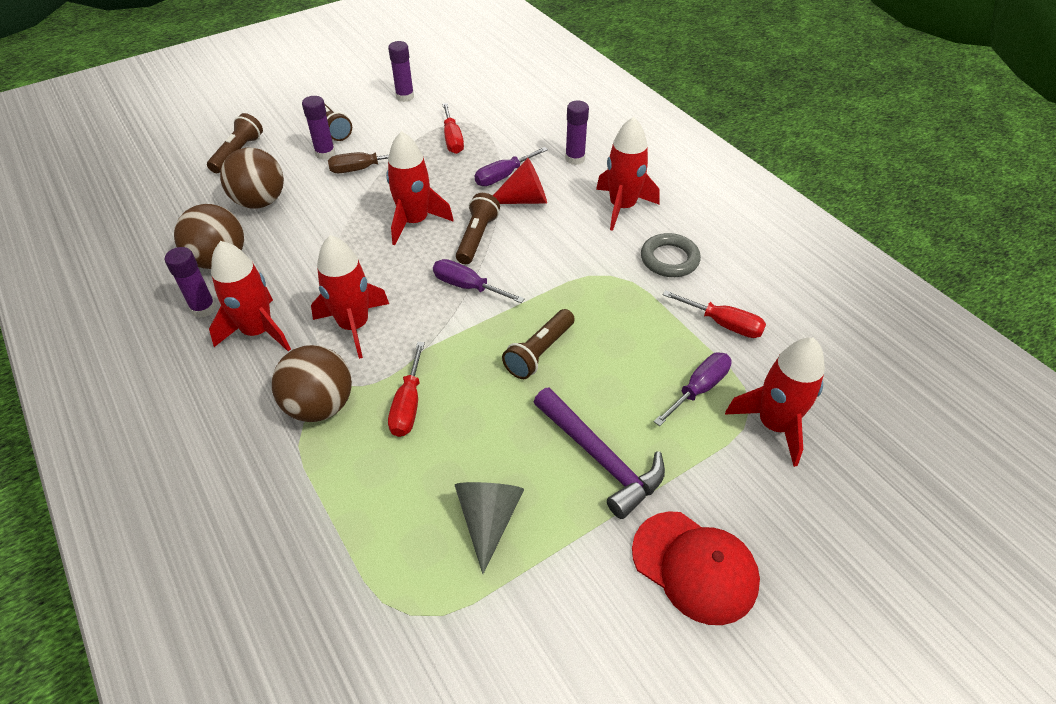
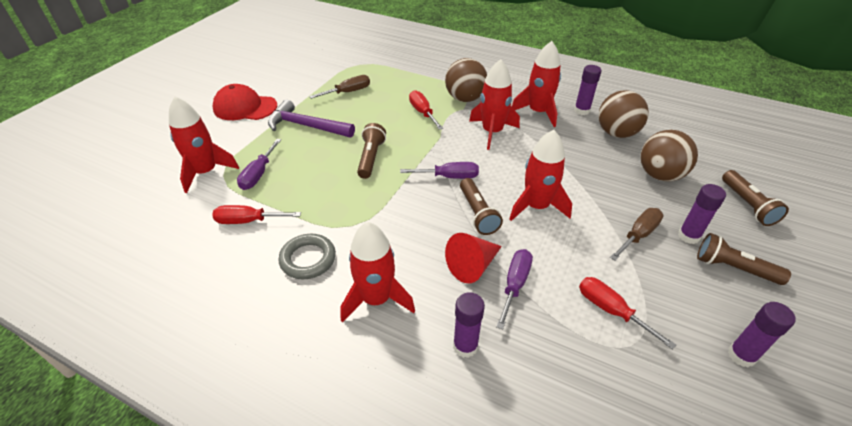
camera: 150 degrees right, 5 degrees down
grey cone [455,482,524,574] -> brown screwdriver [309,75,370,99]

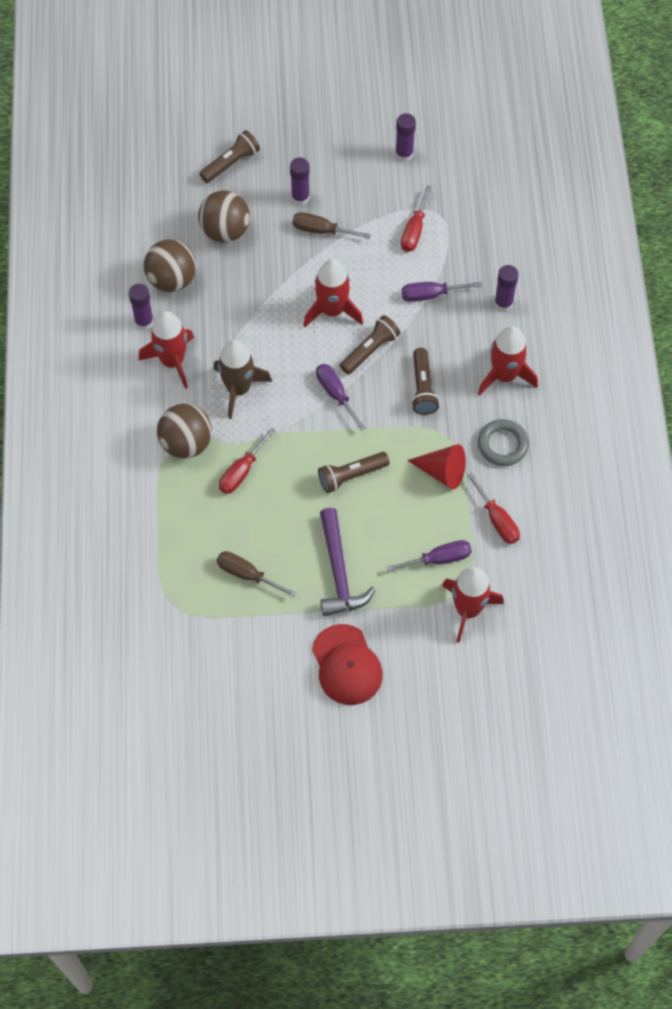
camera: 120 degrees left, 20 degrees up
red cone [445,233,502,283] -> red cone moved to [407,444,466,489]
red rocket [469,59,520,150] -> brown rocket [213,340,272,419]
brown flashlight [697,233,791,285] -> brown flashlight moved to [411,348,439,415]

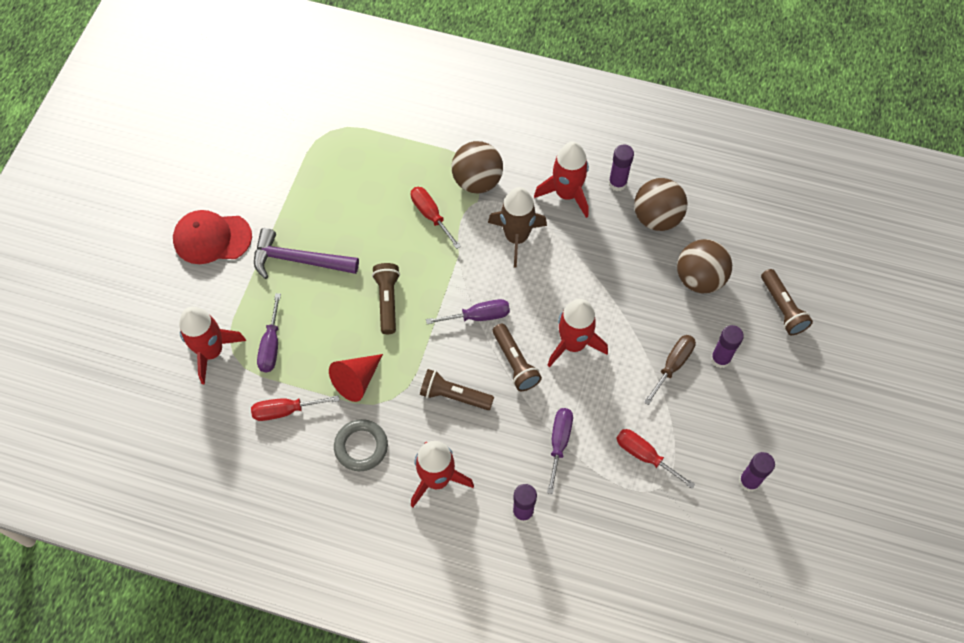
camera: 110 degrees right, 0 degrees up
brown screwdriver [216,551,296,598] -> none

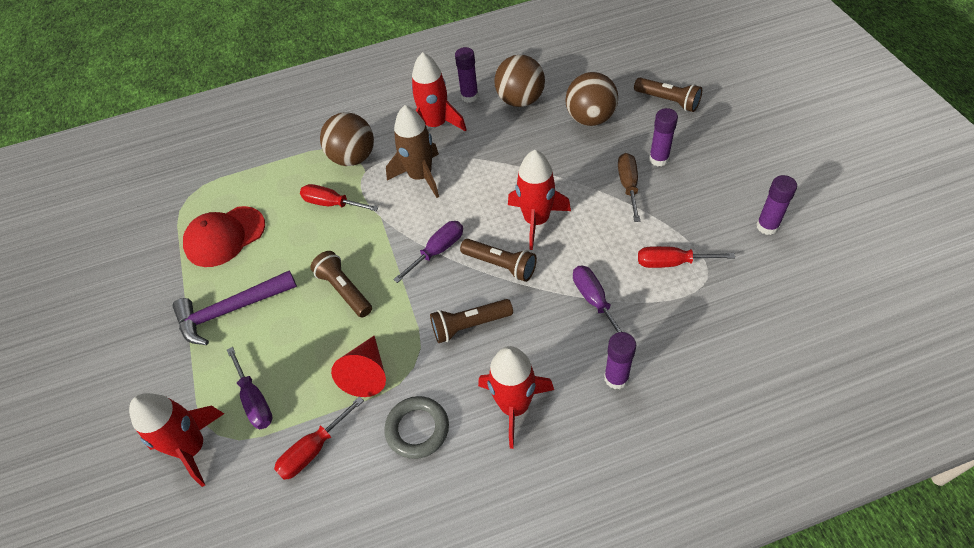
camera: 30 degrees left, 10 degrees down
red cap [173,210,252,264] -> red cap moved to [183,206,265,267]

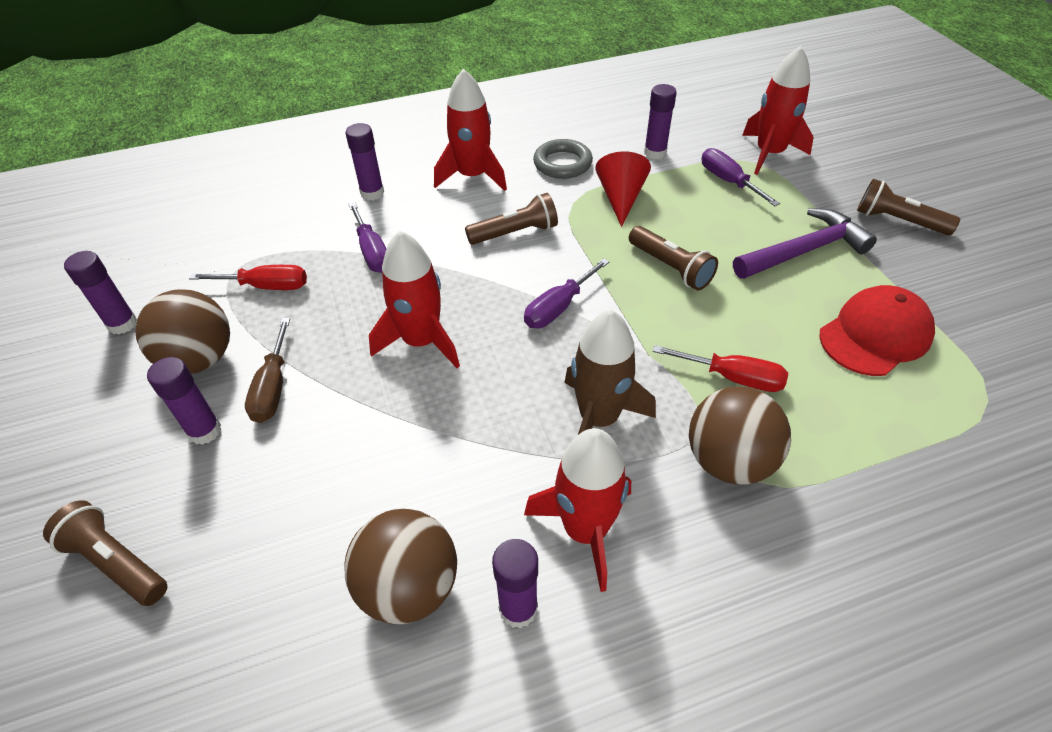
camera: 175 degrees right, 5 degrees down
red screwdriver [274,396,364,480] -> purple glue stick [644,84,677,159]
brown flashlight [460,239,537,282] -> brown flashlight moved to [857,179,960,235]
brown ball [565,72,618,126] -> brown ball moved to [135,289,230,374]

